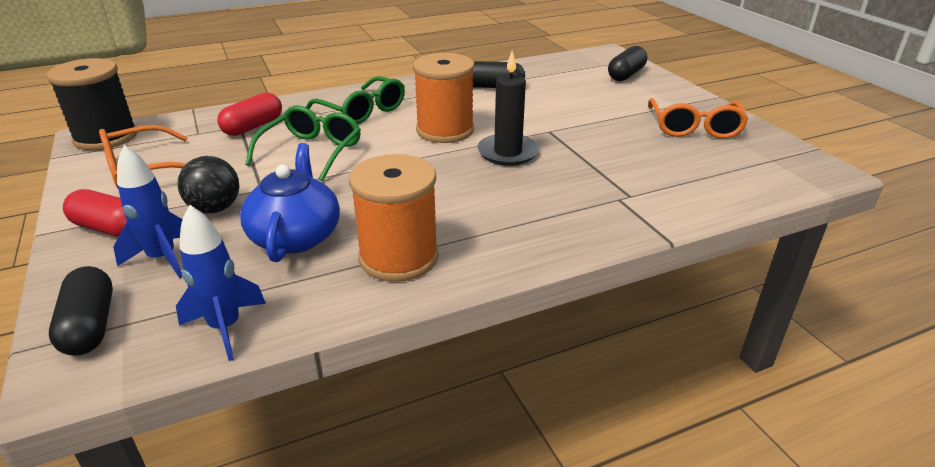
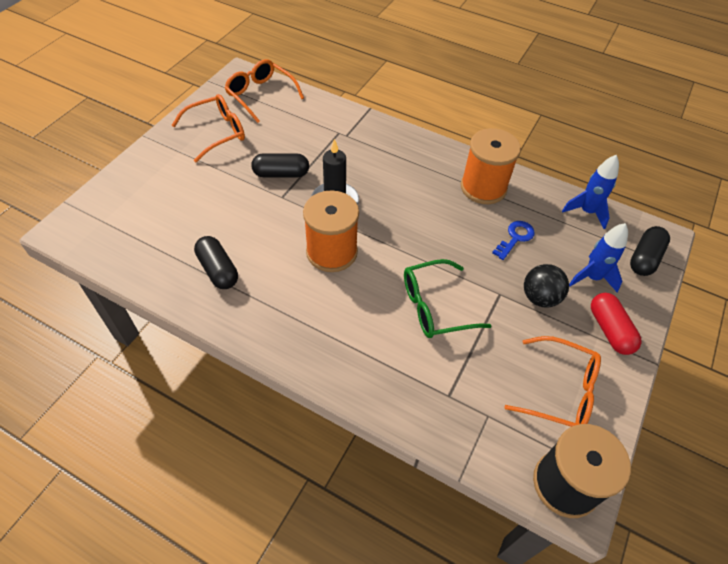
camera: 130 degrees left, 20 degrees up
red capsule [217,92,282,136] -> none
blue teapot [240,143,340,262] -> blue key [492,221,535,260]
green glasses [306,76,405,124] -> none
black capsule [608,46,647,81] -> black capsule moved to [251,153,309,177]
none -> orange glasses [225,59,304,123]

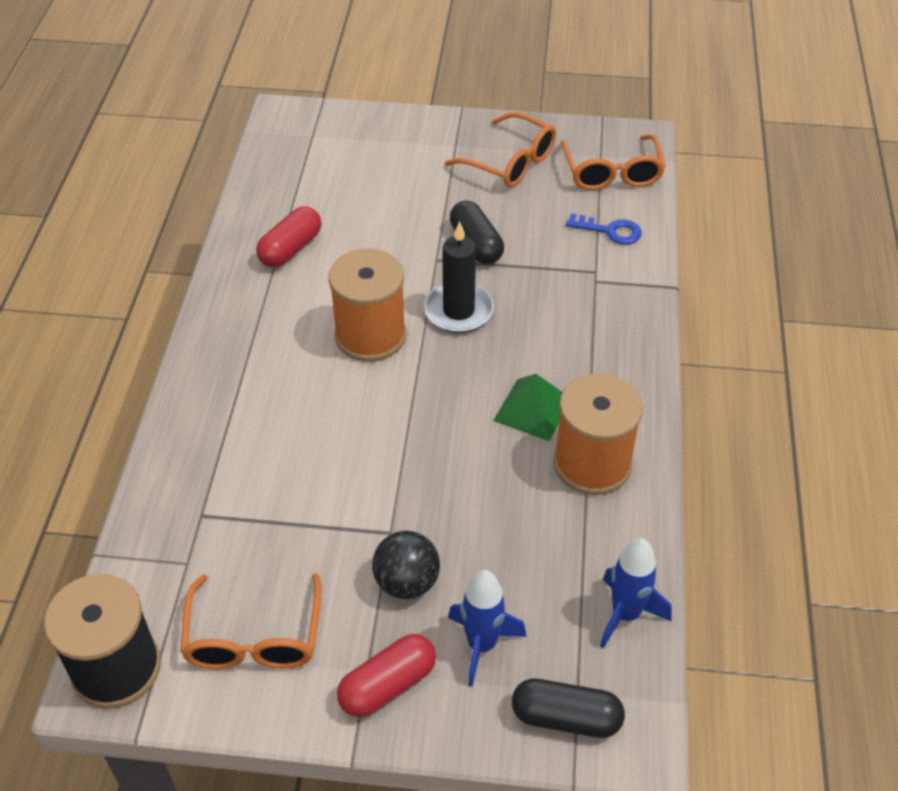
camera: 70 degrees right, 5 degrees down
black capsule [194,236,238,289] -> red capsule [256,206,321,267]
orange glasses [225,59,304,123] -> orange glasses turned 150 degrees clockwise [561,134,666,190]
green glasses [404,259,491,338] -> none
blue key [492,221,535,260] -> blue key moved to [566,213,642,245]
none -> green pyramid [493,374,562,441]

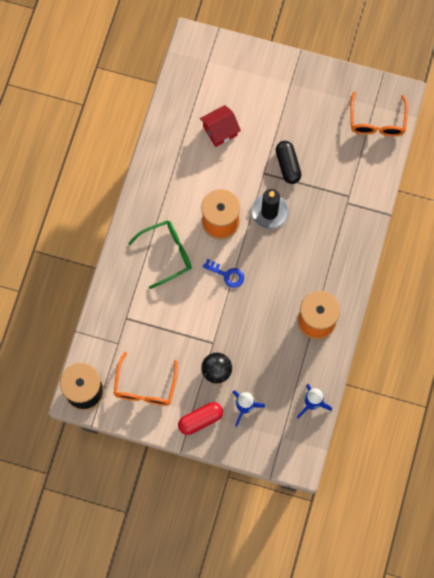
camera: 10 degrees right, 25 degrees up
red capsule [256,206,321,267] -> none
orange glasses [445,112,556,187] -> none
green pyramid [493,374,562,441] -> none
black capsule [512,679,625,738] -> none
blue key [566,213,642,245] -> blue key moved to [203,259,244,288]
none -> green glasses [128,220,192,289]
none -> red house [200,105,241,147]

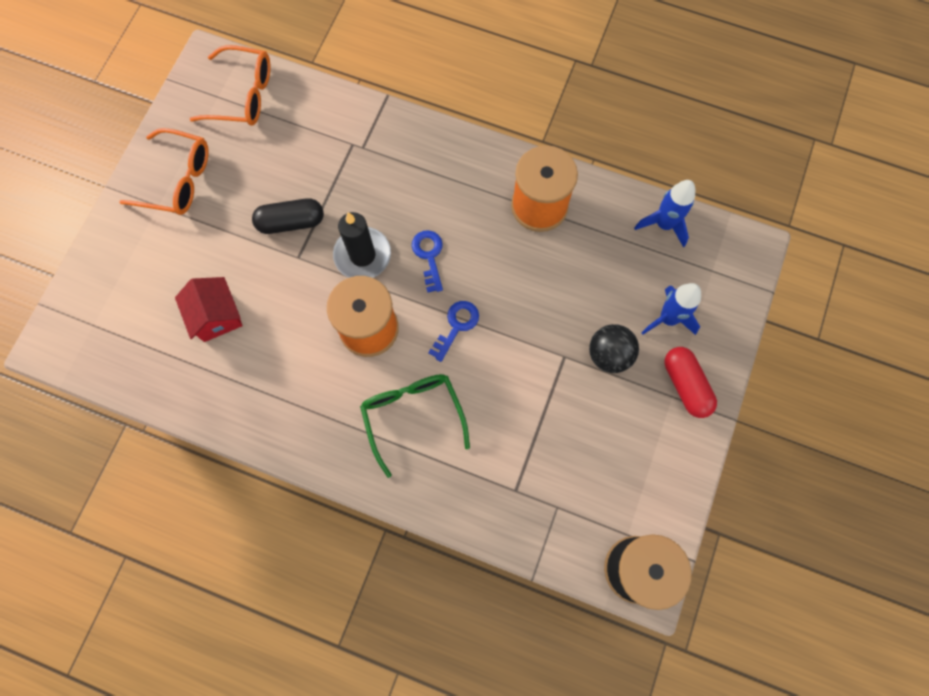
camera: 85 degrees left, 0 degrees up
orange glasses [114,352,178,405] -> orange glasses moved to [120,128,209,215]
none -> blue key [412,230,443,293]

